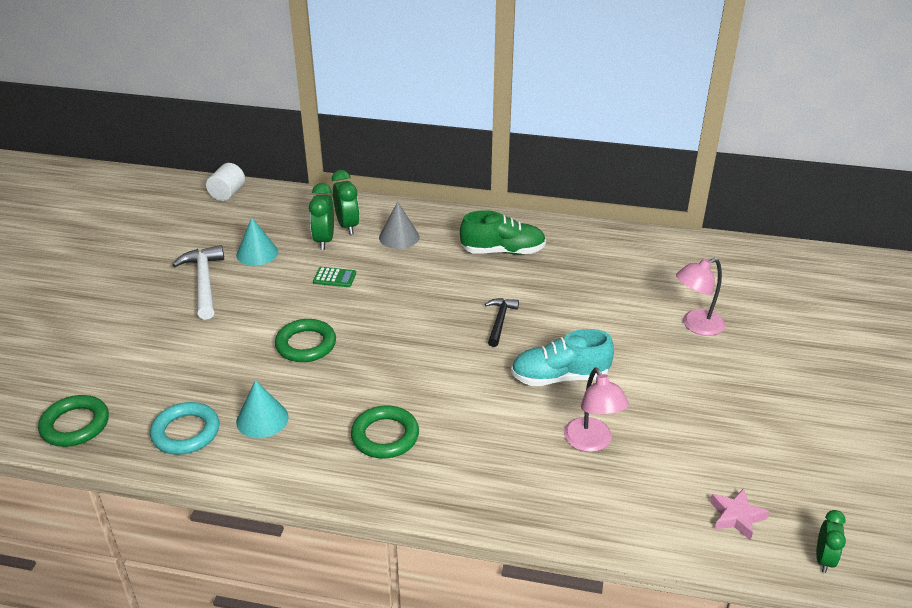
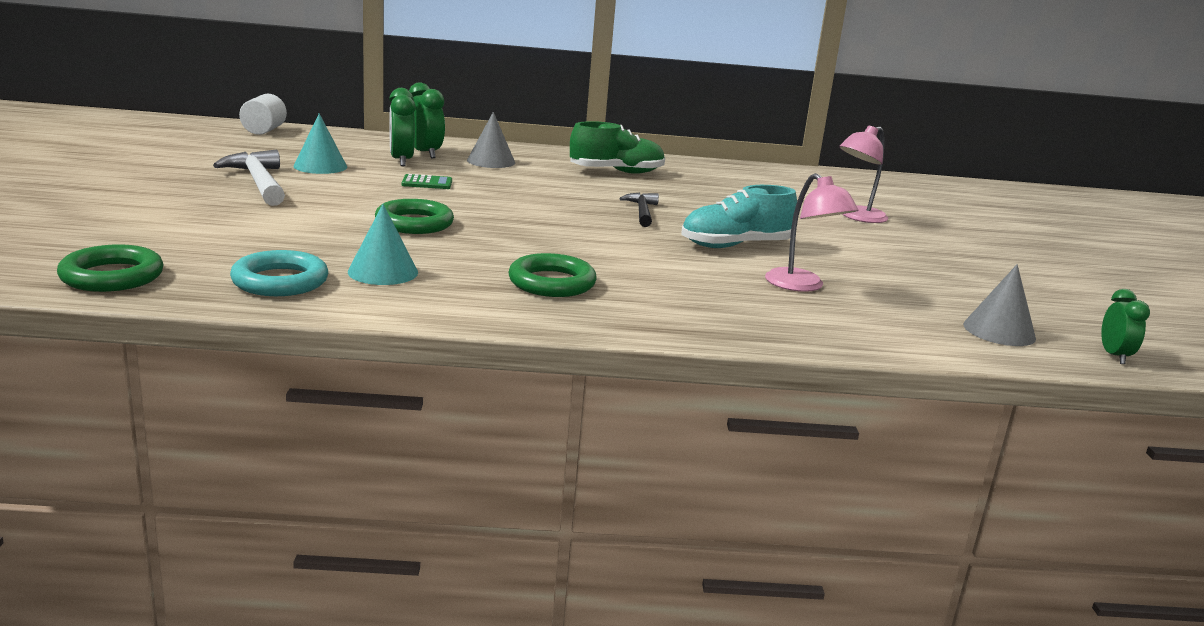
camera: 15 degrees left, 15 degrees down
pink star [710,488,769,541] -> grey cone [963,264,1036,346]

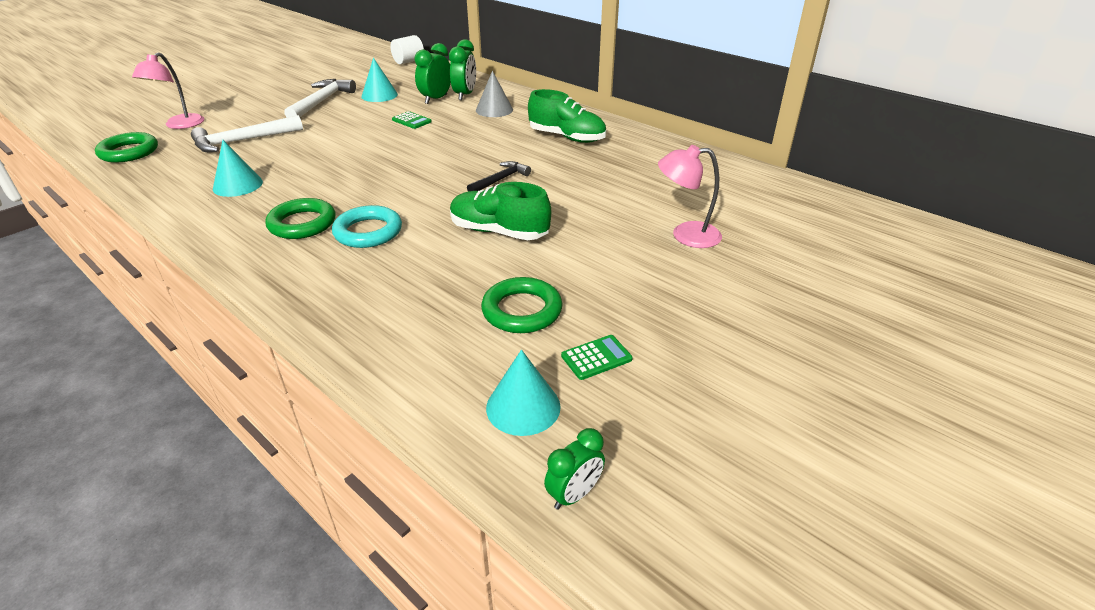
camera: 45 degrees right, 15 degrees up
turquoise ring [230,250,328,296] -> turquoise ring moved to [332,205,402,248]
green ring [375,199,454,234] -> green ring moved to [481,277,562,333]
turquoise shoe [682,185,797,248] -> green shoe [450,182,551,240]
pink lamp [765,173,859,292] -> pink lamp moved to [132,52,204,129]
grey cone [963,264,1036,346] -> turquoise cone [486,350,561,436]
none -> white hammer [191,115,303,152]
none -> green calculator [561,335,633,380]

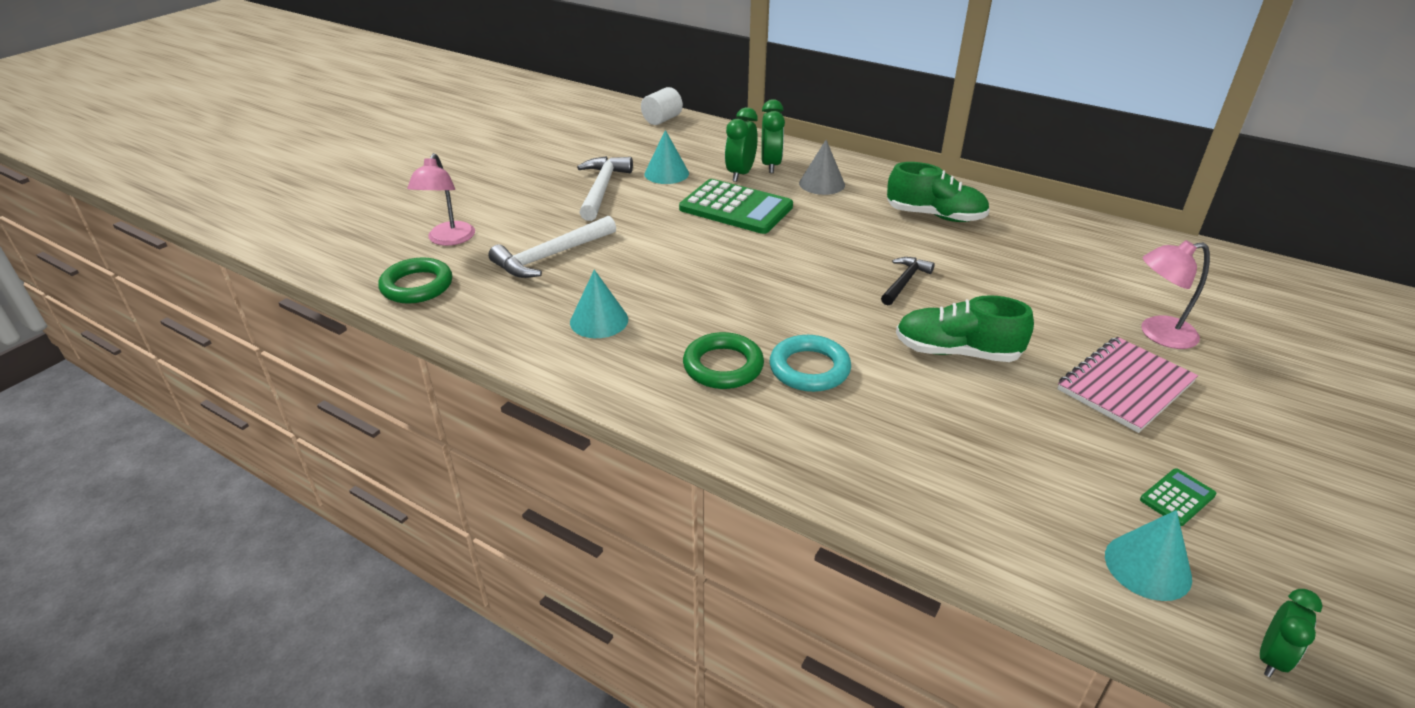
camera: 10 degrees left, 0 degrees up
green calculator [392,111,432,129] -> green calculator [679,179,793,234], size x2.28
green ring [481,277,562,333] -> none
none -> pink notebook [1057,337,1198,433]

